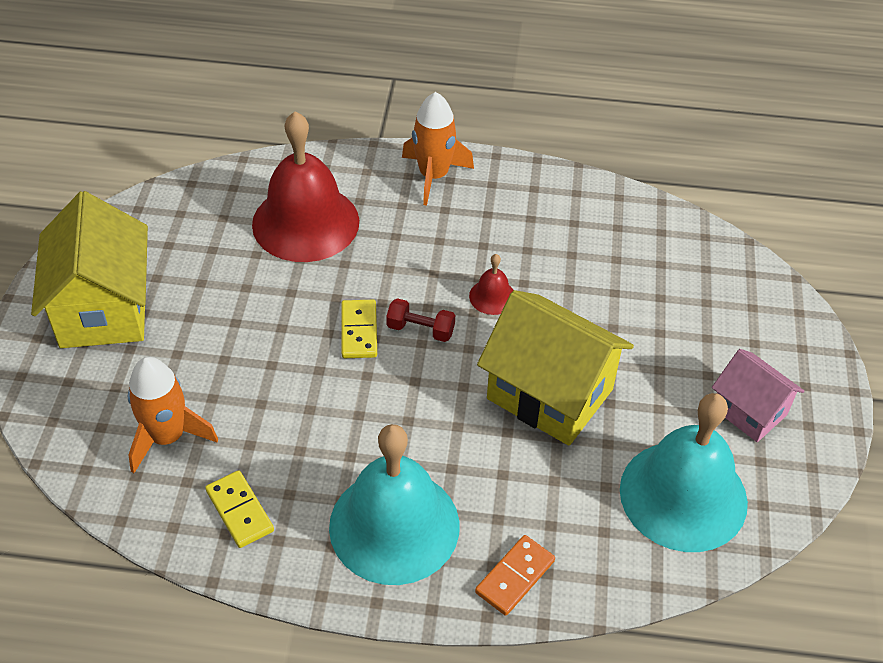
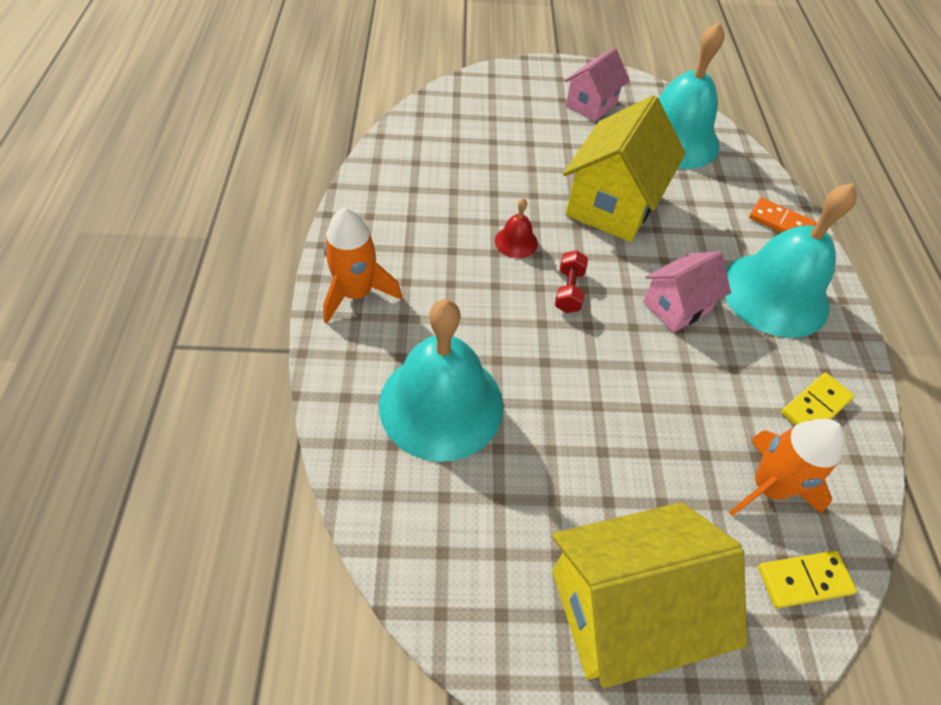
camera: 100 degrees left, 5 degrees up
red bell [252,111,359,262] -> turquoise bell [379,299,503,462]
yellow domino [341,300,377,358] -> yellow domino moved to [758,551,857,608]
none -> pink house [643,251,731,333]

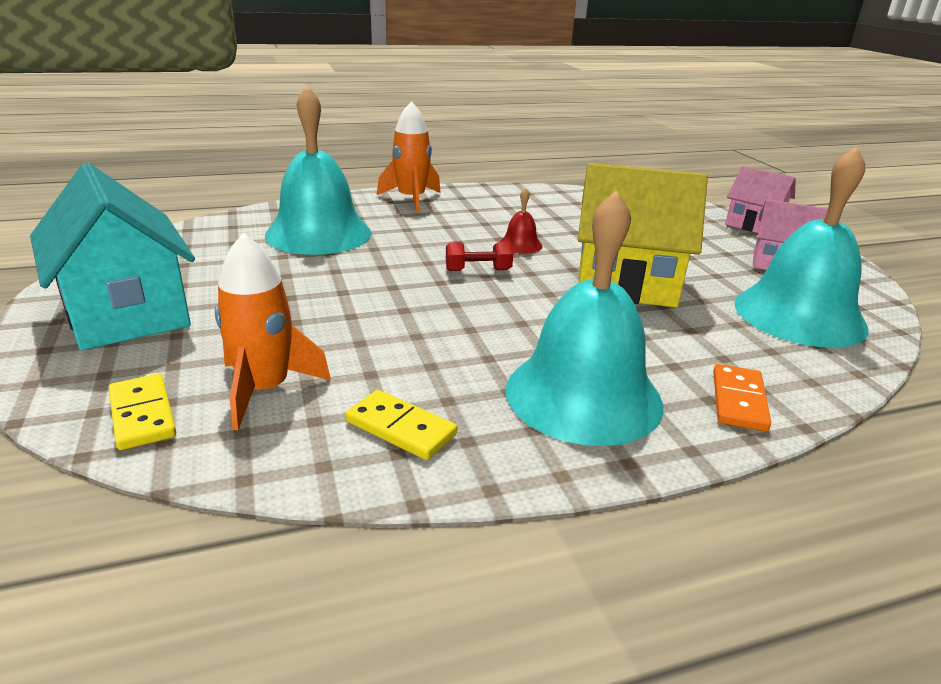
camera: 75 degrees right, 25 degrees down
yellow house [552,502,747,688] -> turquoise house [30,163,195,350]
pink house [643,251,731,333] -> pink house moved to [725,166,796,233]

